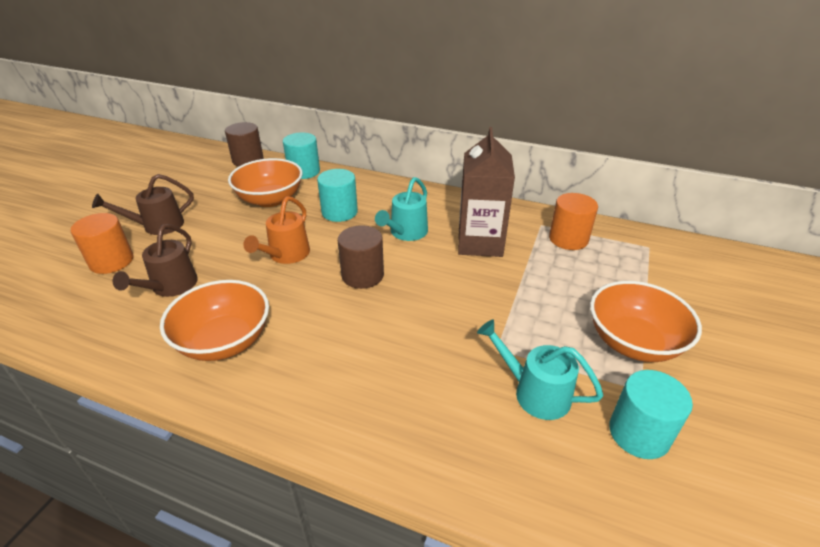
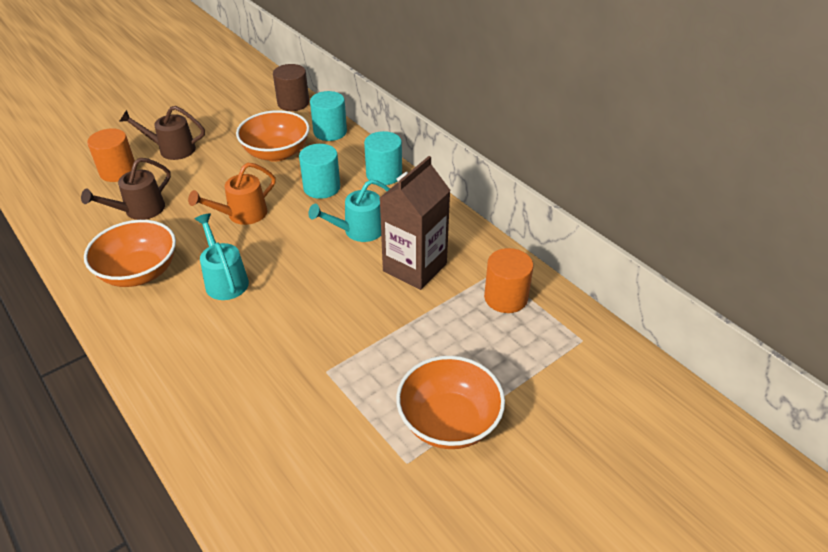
camera: 30 degrees right, 5 degrees up
brown cylinder [338,225,384,289] -> none
turquoise watering can [477,319,603,420] -> turquoise watering can moved to [195,213,249,300]
turquoise cylinder [609,370,693,459] -> turquoise cylinder moved to [364,131,402,185]

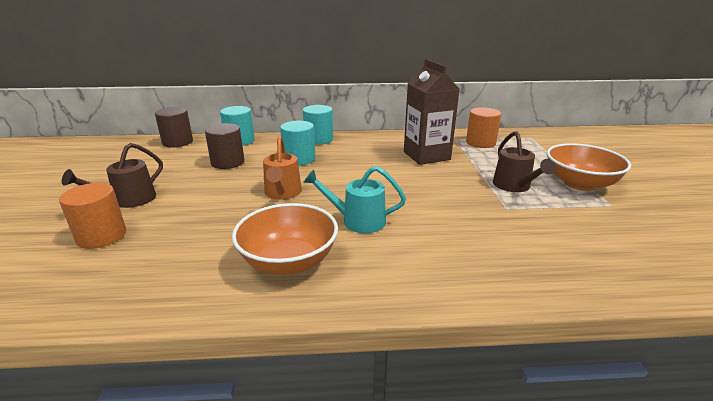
camera: 55 degrees left, 15 degrees down
brown watering can [81,158,171,220] -> brown watering can moved to [493,131,555,192]
orange bowl [236,110,310,162] -> brown cylinder [205,123,244,169]
turquoise watering can [308,179,390,242] -> none

